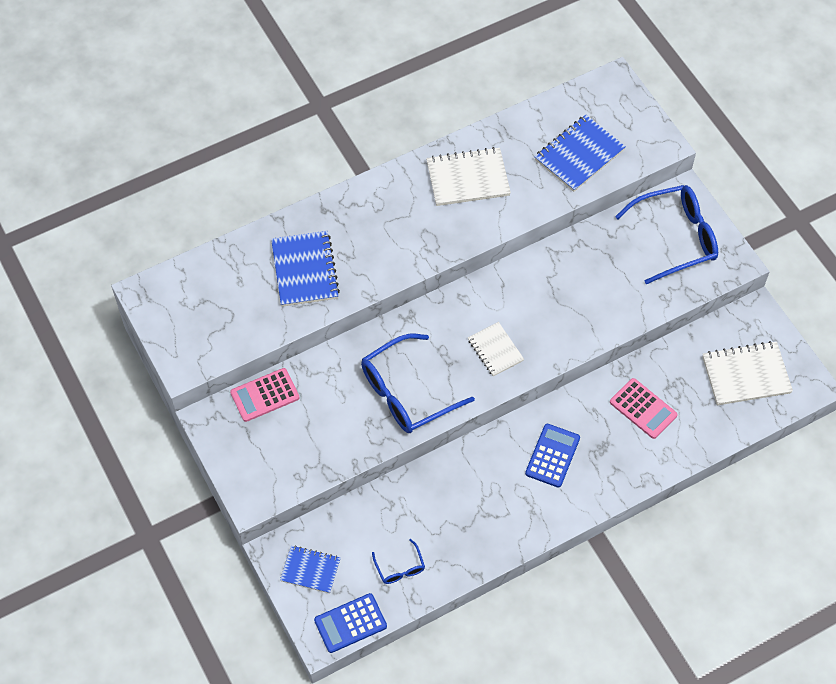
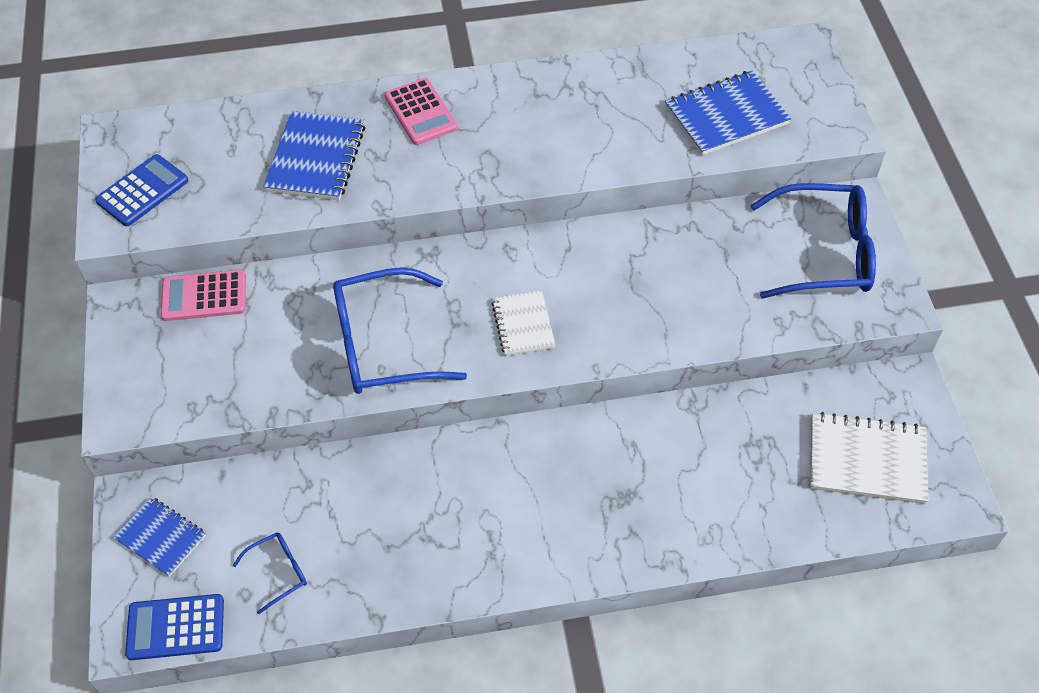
camera: 20 degrees right, 5 degrees down
blue glasses [372,539,425,584] -> blue glasses turned 120 degrees counterclockwise [233,533,307,614]
white notebook [426,147,511,206] -> none
blue calculator [525,424,580,488] -> blue calculator moved to [95,154,188,226]
pink calculator [610,378,678,439] -> pink calculator moved to [385,78,458,145]

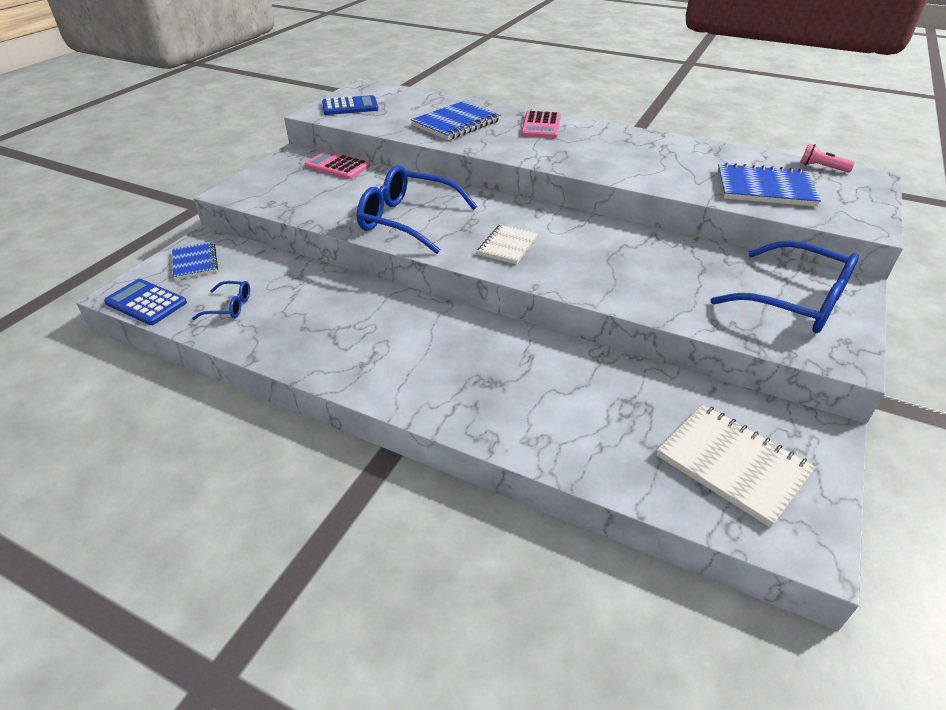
camera: 35 degrees right, 15 degrees down
none -> pink flashlight [800,144,855,172]

